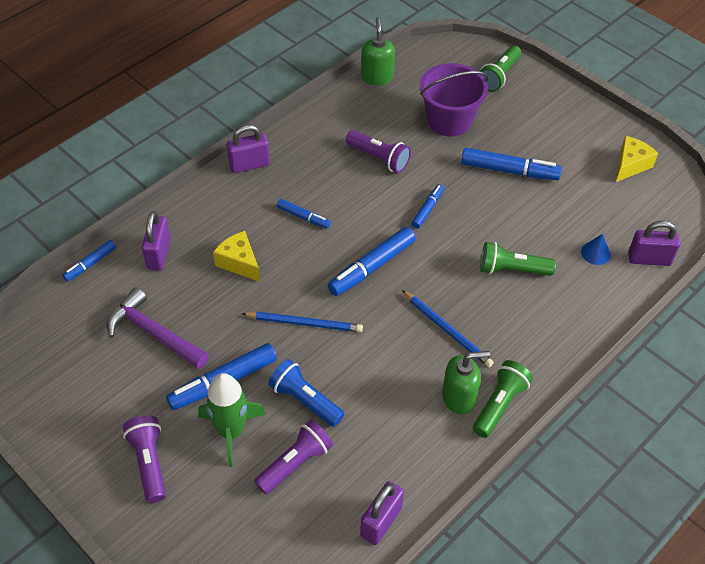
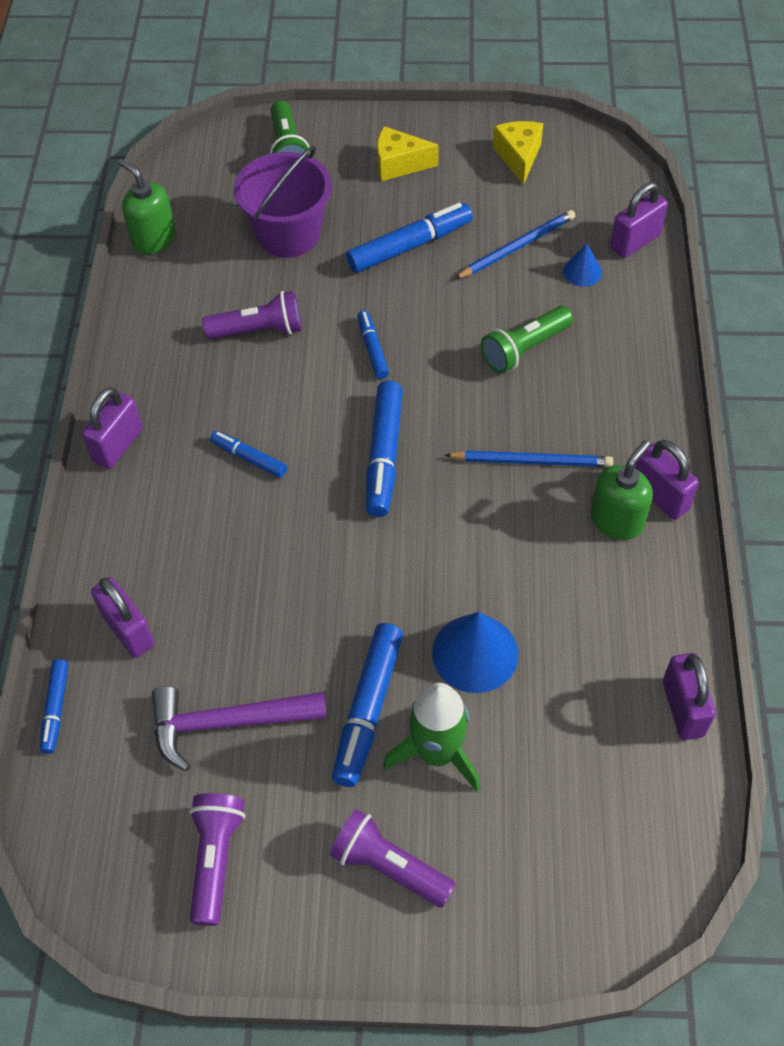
camera: 40 degrees left, 5 degrees up
yellow cheese [213,231,260,282] -> yellow cheese moved to [377,126,439,181]
blue pencil [242,312,363,332] -> blue pencil moved to [455,210,575,279]
purple flashlight [254,420,333,494] -> purple flashlight moved to [189,793,245,926]
blue flashlight [268,359,345,427] -> blue cone [432,612,518,693]
blue marker [277,199,331,229] -> blue marker turned 135 degrees counterclockwise [210,431,287,478]
green flashlight [473,360,533,438] -> purple padlock [635,440,699,520]

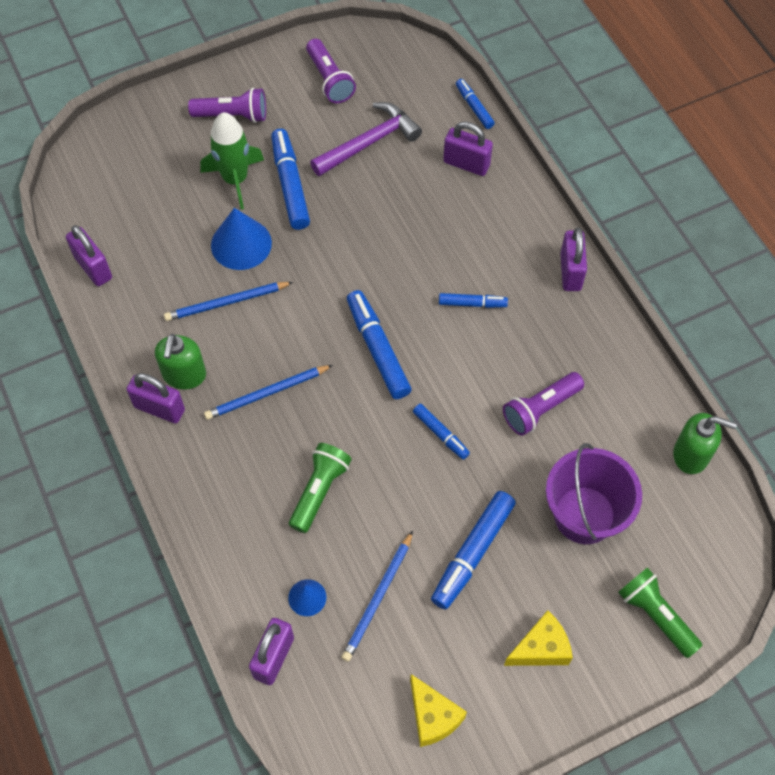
camera: 150 degrees right, 5 degrees up
none -> blue pencil [164,282,293,321]

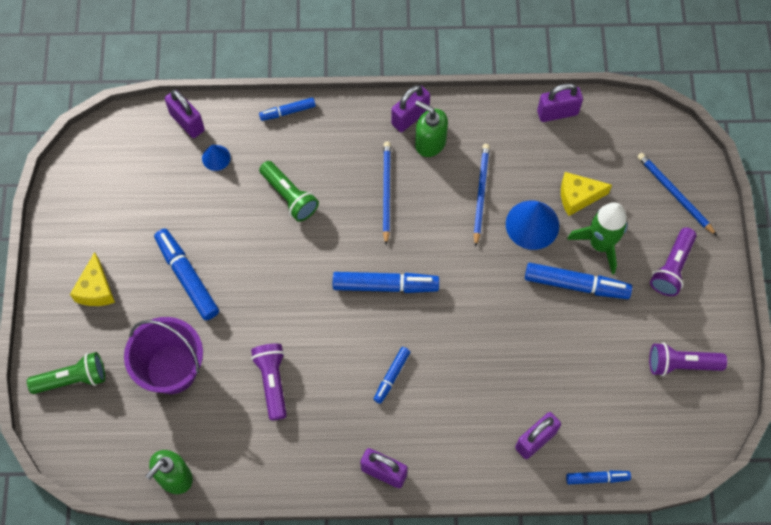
camera: 115 degrees right, 5 degrees up
purple hammer [310,102,422,176] -> none
blue pencil [341,531,413,662] -> blue pencil moved to [637,153,717,236]
yellow cheese [410,674,467,747] -> yellow cheese moved to [561,172,612,216]
blue marker [413,404,470,460] -> blue marker moved to [259,98,316,121]

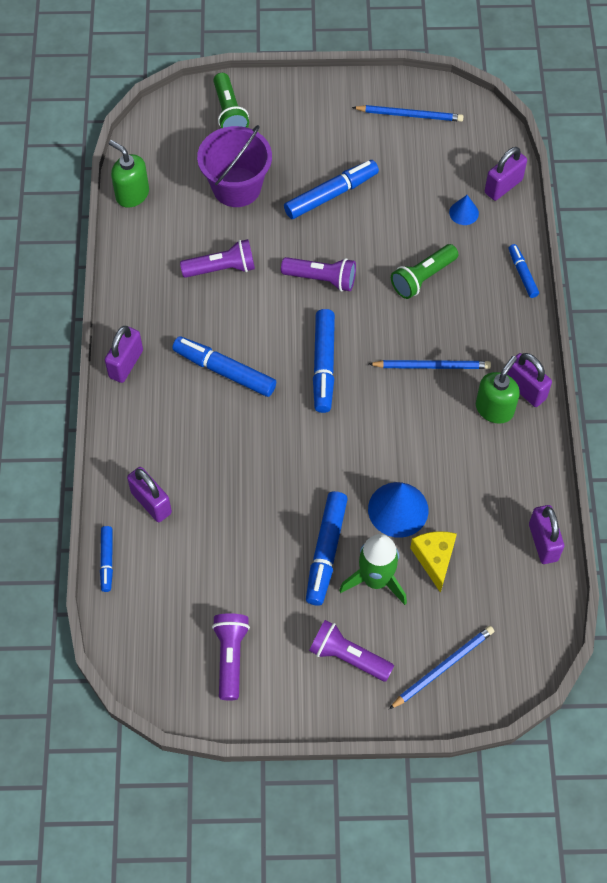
camera: 90 degrees right, 5 degrees down
yellow cheese [70,252,115,306] -> none
blue marker [374,347,410,404] -> blue marker [172,336,276,397], size x1.76
blue pencil [474,144,490,247] -> blue pencil moved to [352,105,463,122]
none -> purple flashlight [281,257,356,291]

